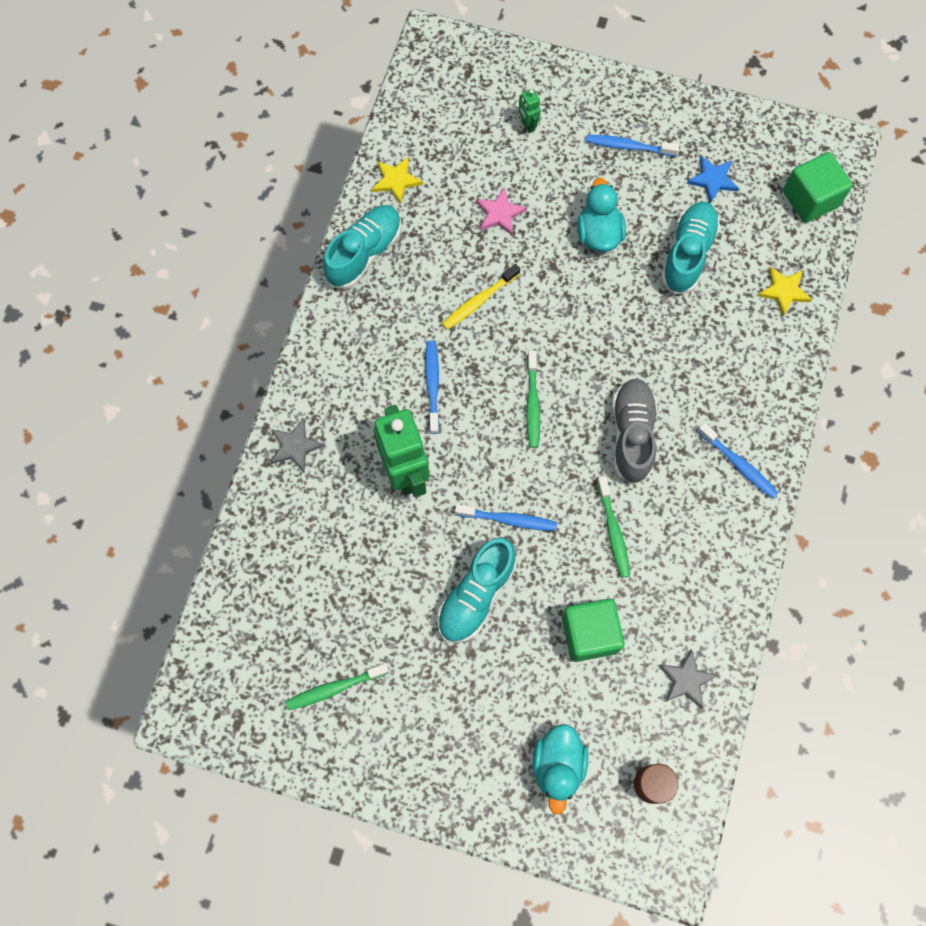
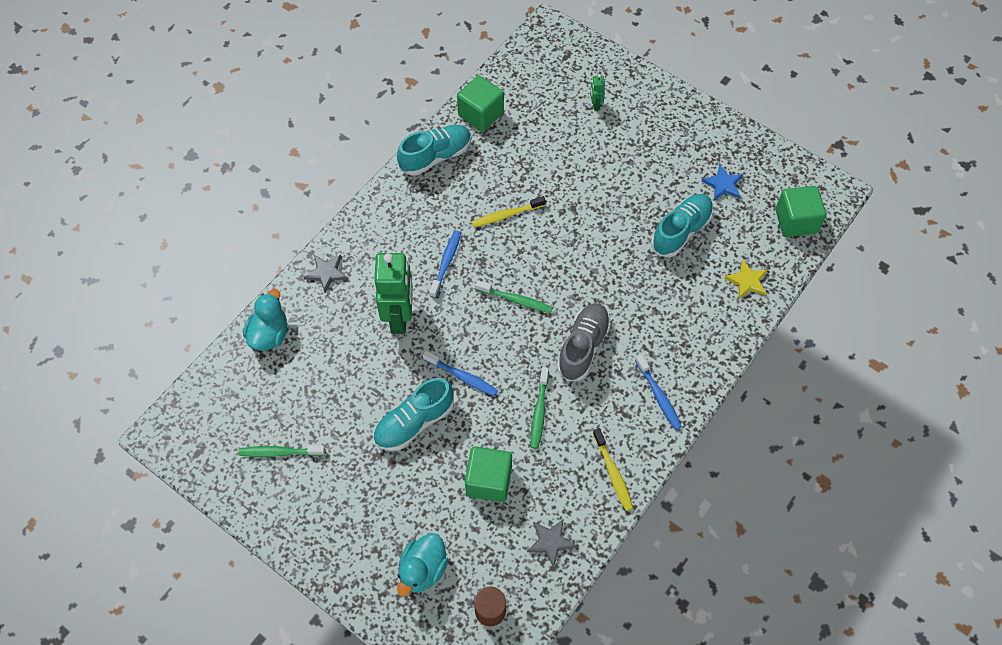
camera: 20 degrees right, 10 degrees down
yellow star [372,157,423,205] -> green cube [457,75,504,132]
pink star [476,187,527,235] -> none
green toothbrush [526,351,540,448] -> green toothbrush turned 90 degrees counterclockwise [475,280,553,313]
turquoise duck [577,178,626,252] -> turquoise duck moved to [243,289,287,351]
blue toothbrush [586,135,679,157] -> none
none -> yellow toothbrush [593,428,633,511]

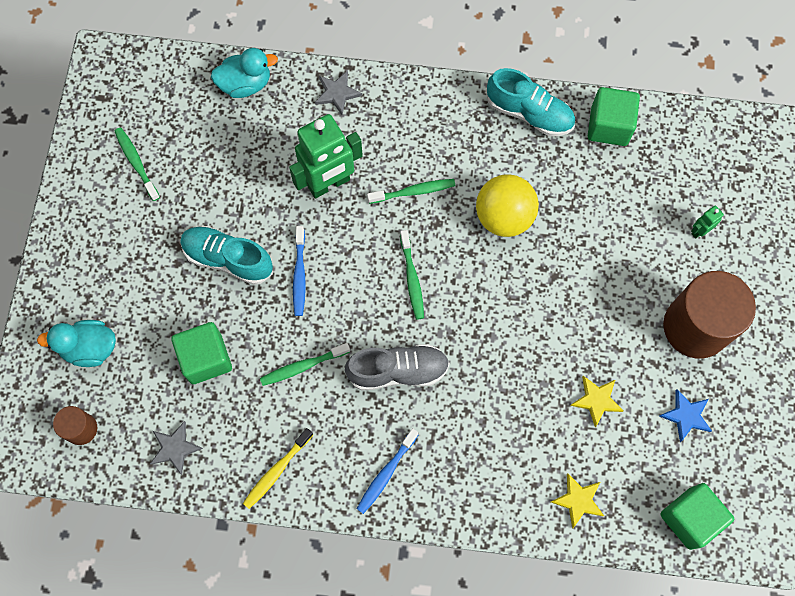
camera: 60 degrees right, 10 degrees up
blue toothbrush [429,230,461,298] -> green toothbrush [367,179,455,204]
yellow toothbrush [472,196,546,227] -> yellow ball [476,174,539,237]
turquoise shoe [651,194,714,257] -> yellow star [570,376,624,427]
none -> brown cylinder [663,271,756,359]

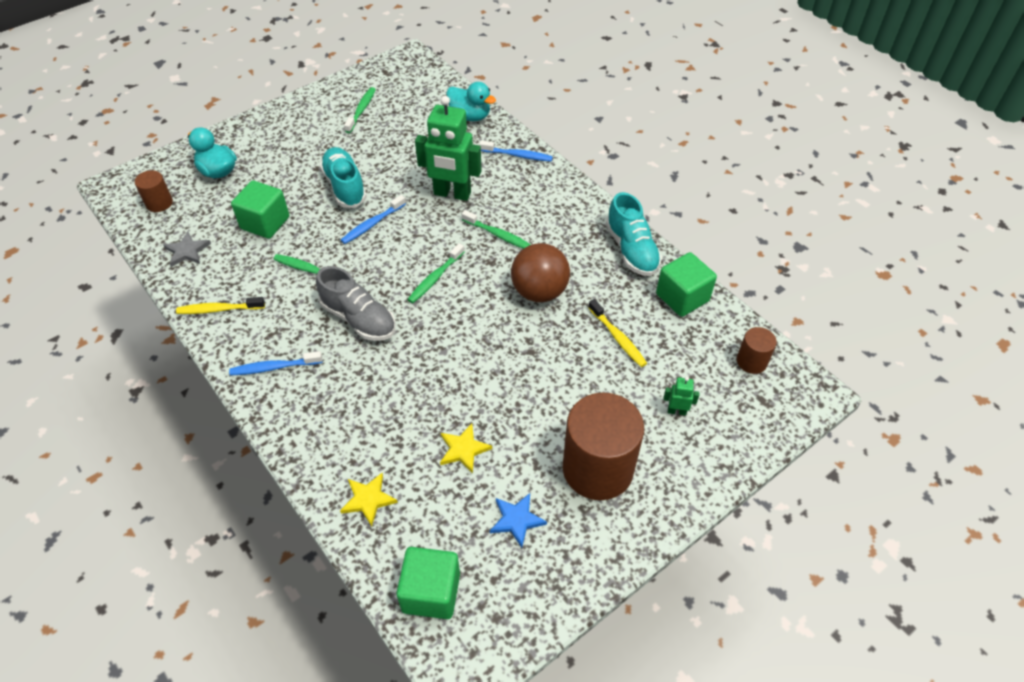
camera: 45 degrees right, 20 degrees down
grey star [315,71,362,115] -> blue toothbrush [479,140,553,162]
yellow ball [476,174,539,237] -> brown ball [511,243,570,302]
none -> yellow toothbrush [588,299,647,367]
none -> brown cylinder [737,327,777,374]

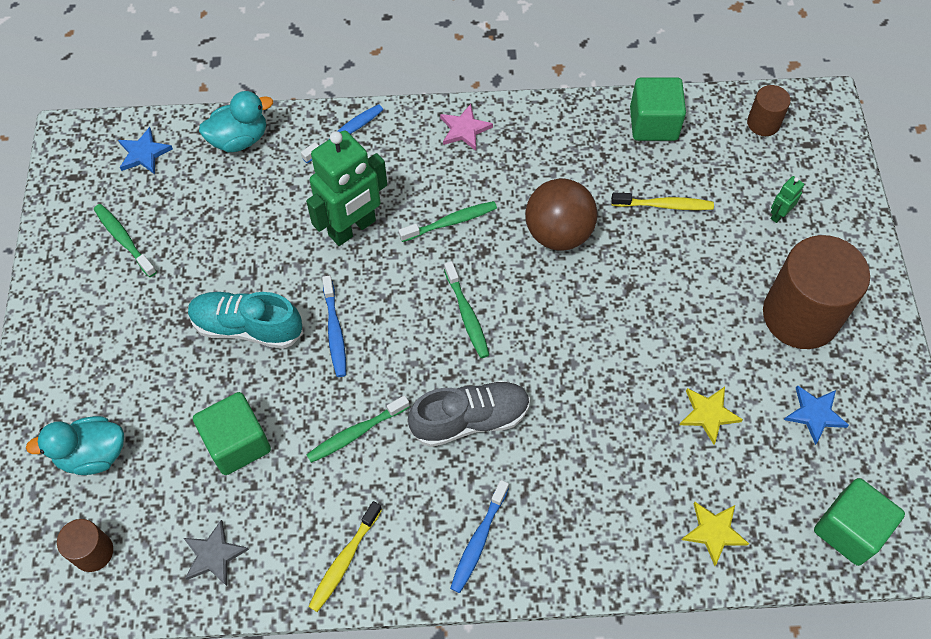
camera: 55 degrees left, 10 degrees up
turquoise shoe [606,192,662,276] -> none
none -> blue star [118,127,173,174]
none -> pink star [440,104,493,151]

